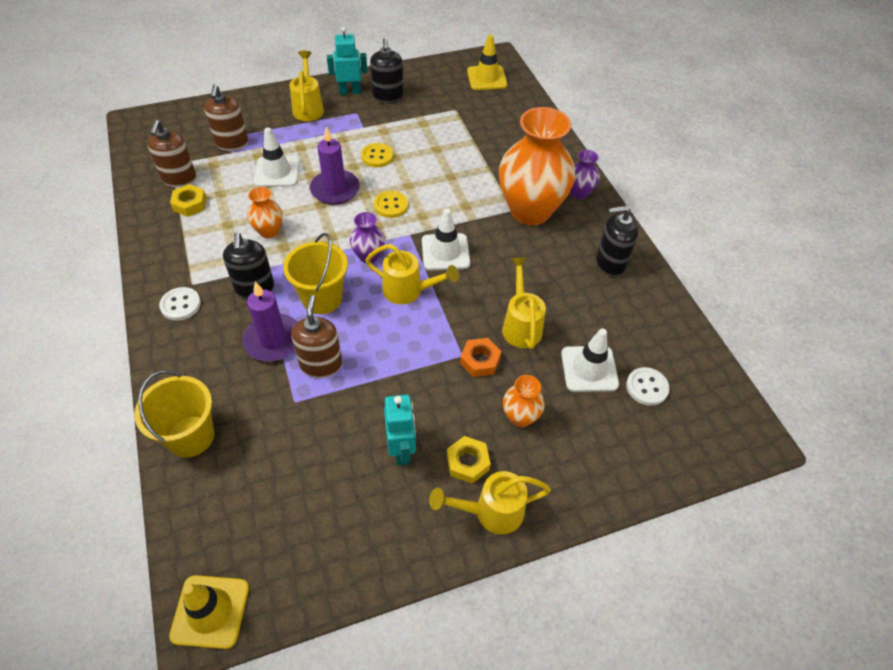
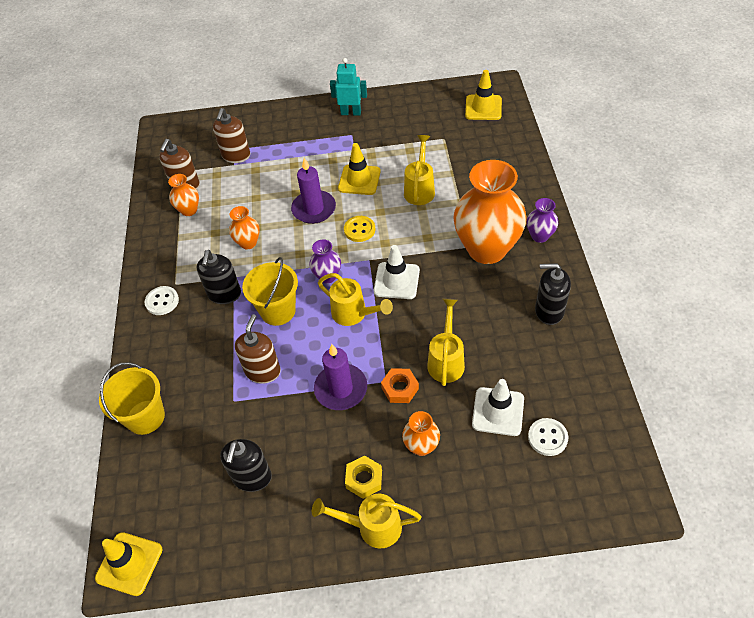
camera: 20 degrees right, 0 degrees up
yellow nut [170,184,207,217] -> orange vase [168,174,199,216]
purple candle [242,281,298,361] -> purple candle moved to [314,344,367,410]
white traffic cone [254,128,300,187] -> none
yellow watering can [289,51,324,121] -> yellow watering can moved to [404,135,435,205]
yellow button [361,143,393,167] -> yellow traffic cone [338,143,381,195]
black soap dispenser [370,38,403,103] -> black soap dispenser moved to [220,439,272,492]
turquoise robot [384,395,416,465] -> none

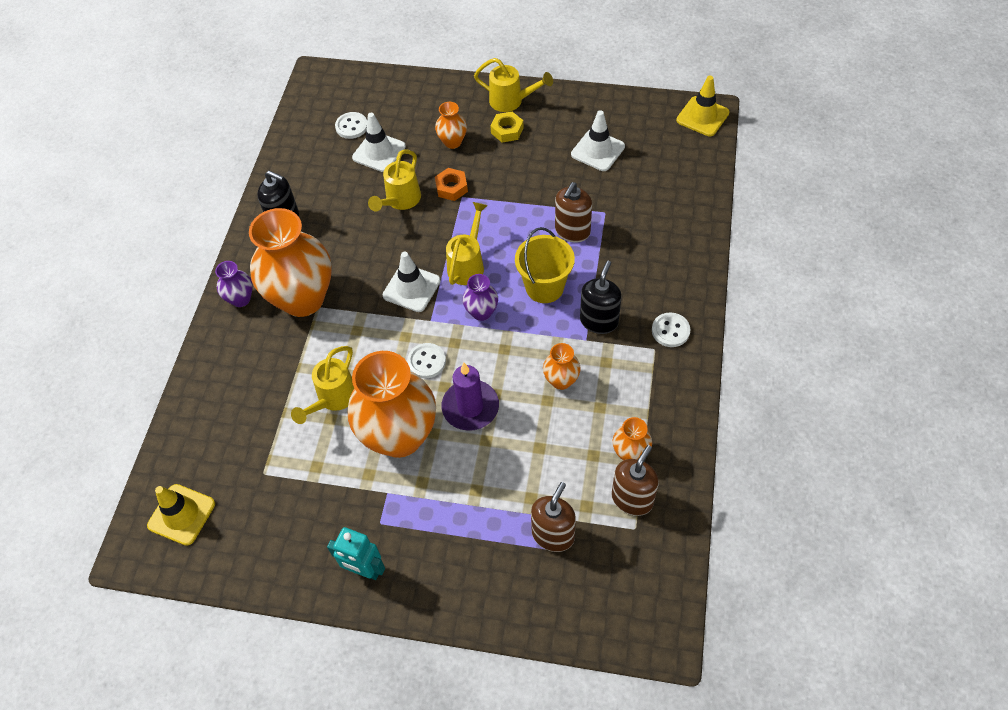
camera: 165 degrees left, 5 degrees up
yellow bucket [99,362,165,435] -> none
black soap dispenser [220,439,272,492] -> white traffic cone [571,110,625,171]
purple candle [314,344,367,410] -> none
yellow watering can [318,273,393,326] -> yellow watering can turned 60 degrees clockwise [446,202,488,285]
yellow traffic cone [338,143,381,195] -> orange vase [348,351,436,458]
yellow button [344,216,375,242] -> white button [407,343,446,378]

